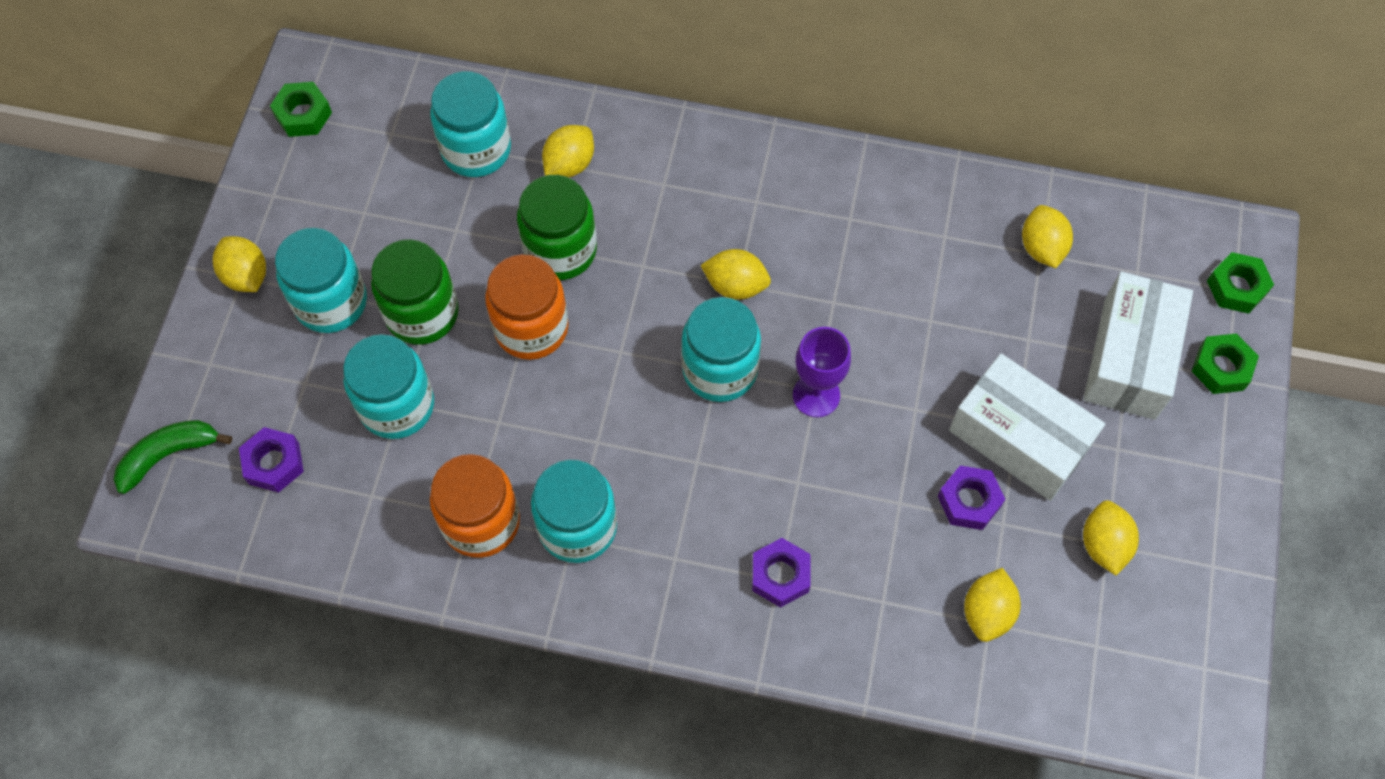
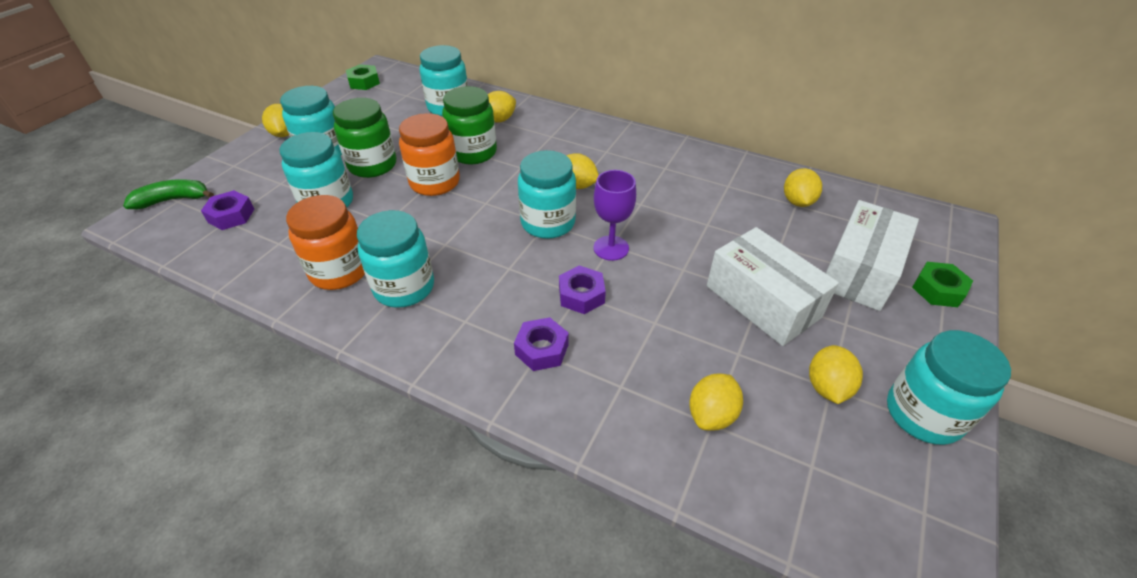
camera: 15 degrees right, 20 degrees down
purple nut [938,466,1005,530] -> purple nut moved to [559,265,606,314]
green nut [1207,252,1274,314] -> none
none -> turquoise jar [887,330,1011,445]

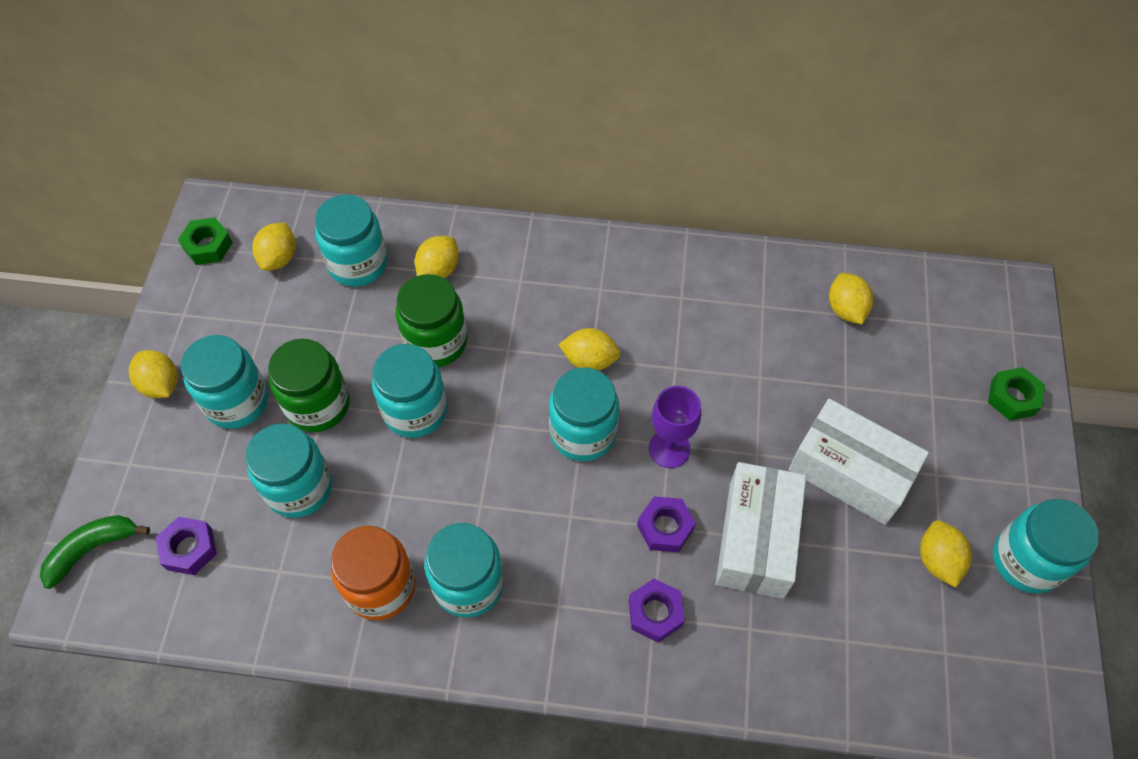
camera: 20 degrees left, 15 degrees up
orange jar [399,113,460,196] -> turquoise jar [372,344,448,438]
yellow lemon [689,374,743,431] -> yellow lemon moved to [252,222,296,271]
white box [826,200,919,311] -> white box moved to [716,462,806,599]

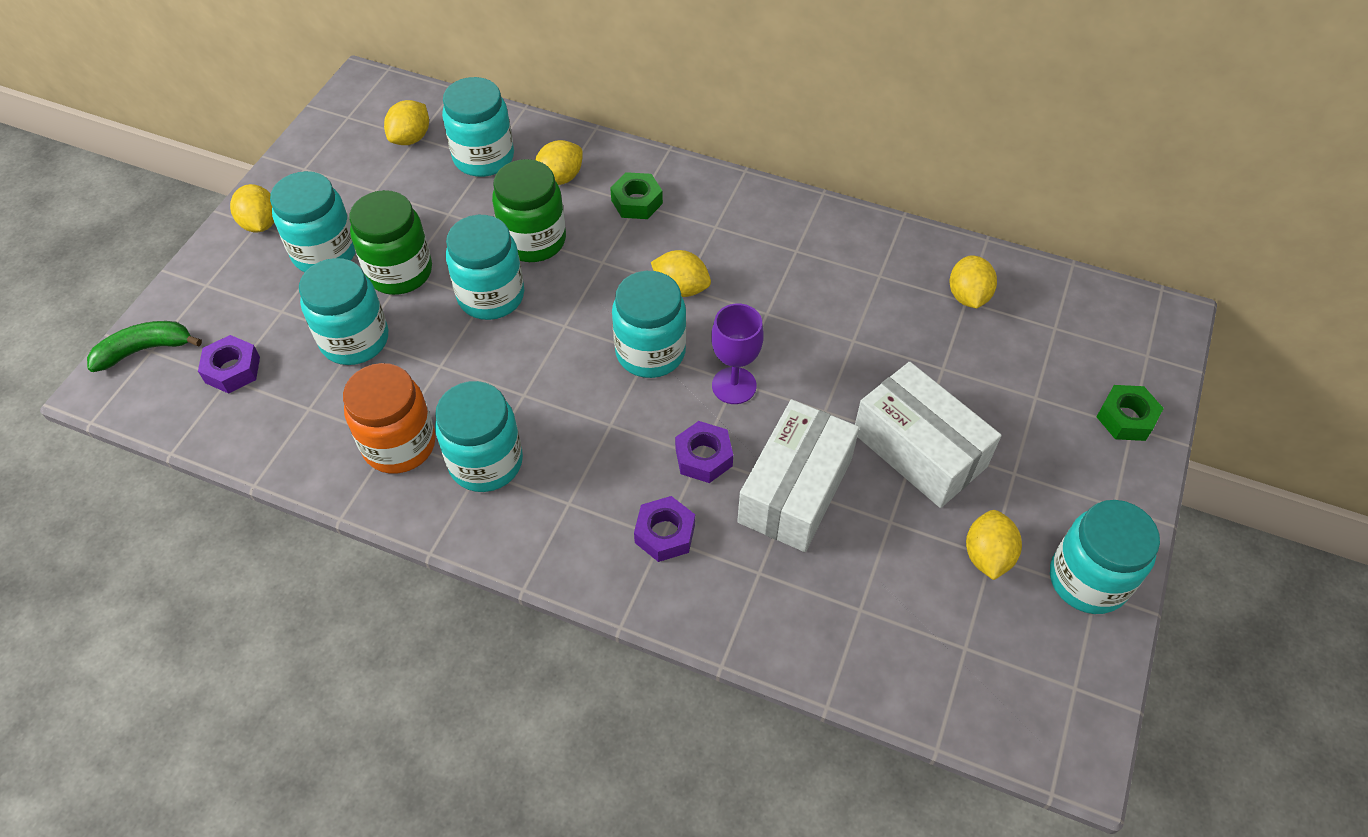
camera: 15 degrees right, 5 degrees down
green nut [178,217,233,265] -> green nut moved to [610,172,663,219]

